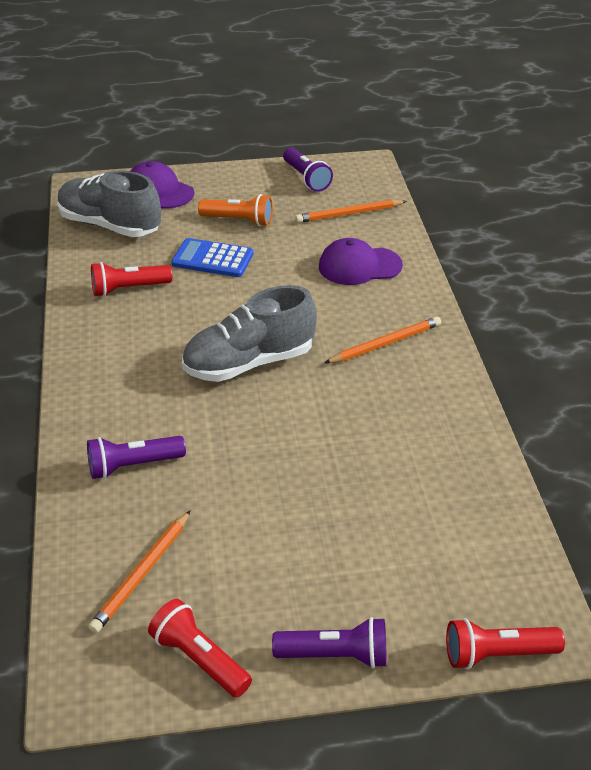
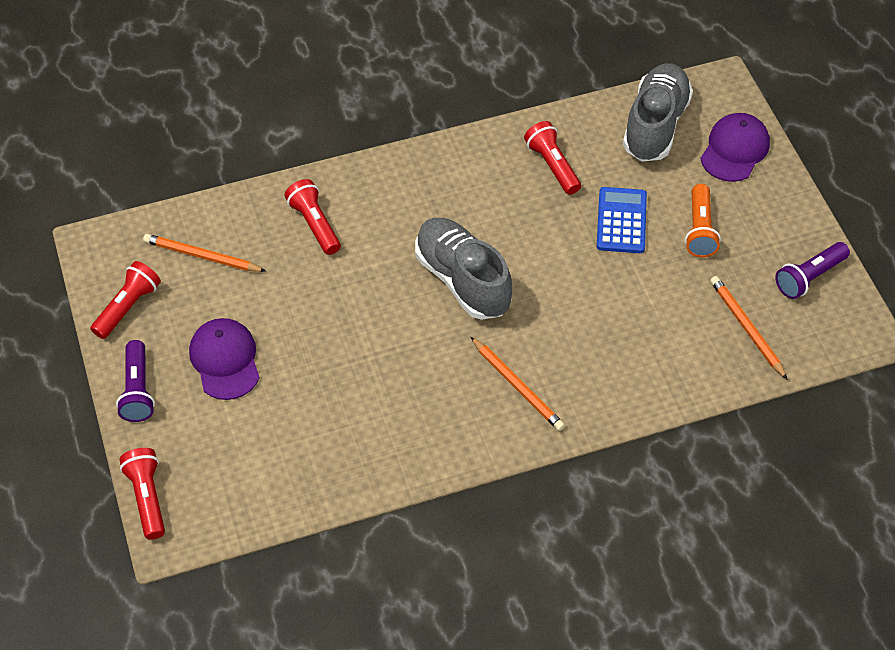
camera: 80 degrees right, 15 degrees up
purple flashlight [87,436,186,479] -> red flashlight [285,179,341,255]
purple cap [319,238,403,285] -> purple cap moved to [189,318,260,400]

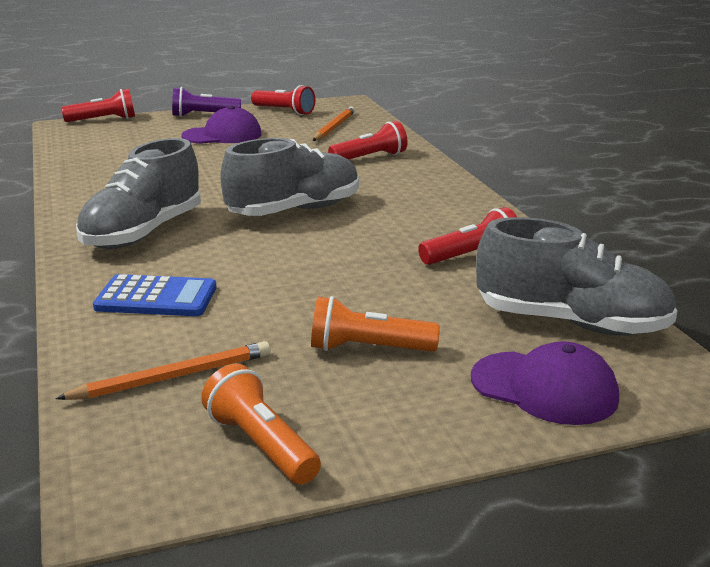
camera: 90 degrees right, 30 degrees down
orange pencil [471,337,565,431] -> grey shoe [76,138,201,249]
blue calculator [597,187,647,253] -> blue calculator moved to [93,274,216,316]
purple flashlight [775,242,850,299] -> orange flashlight [201,364,321,485]

